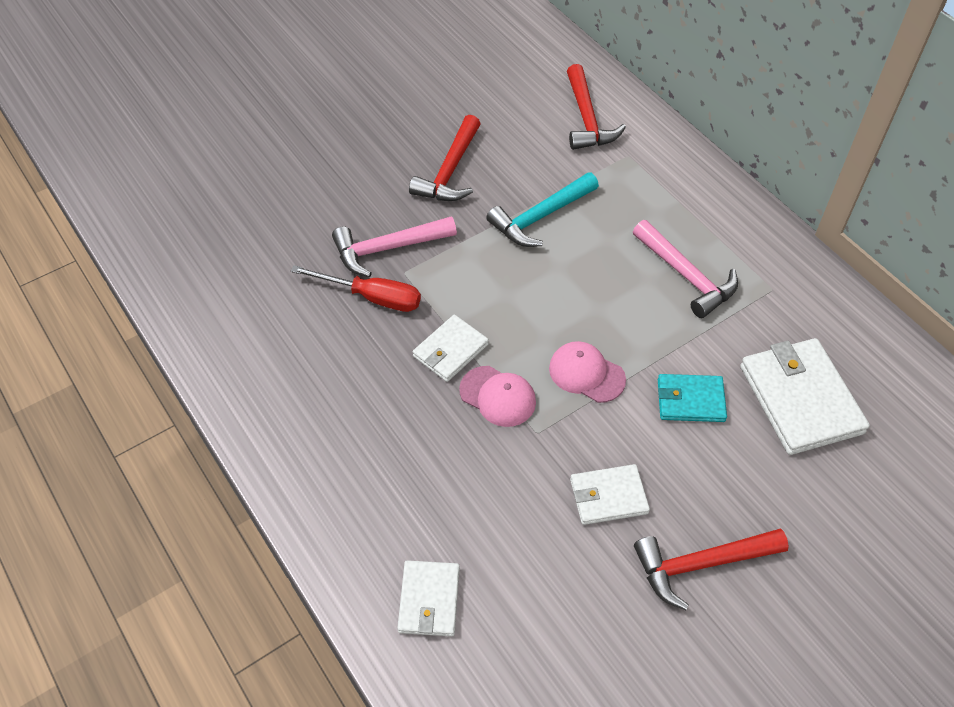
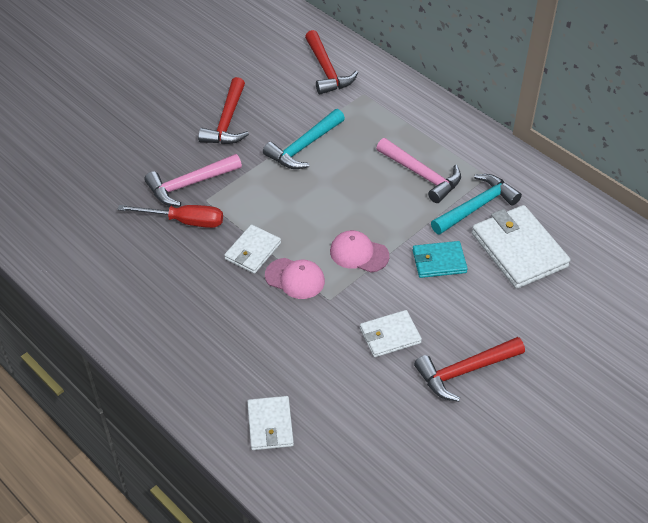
camera: 10 degrees left, 5 degrees down
none -> turquoise hammer [431,174,522,235]

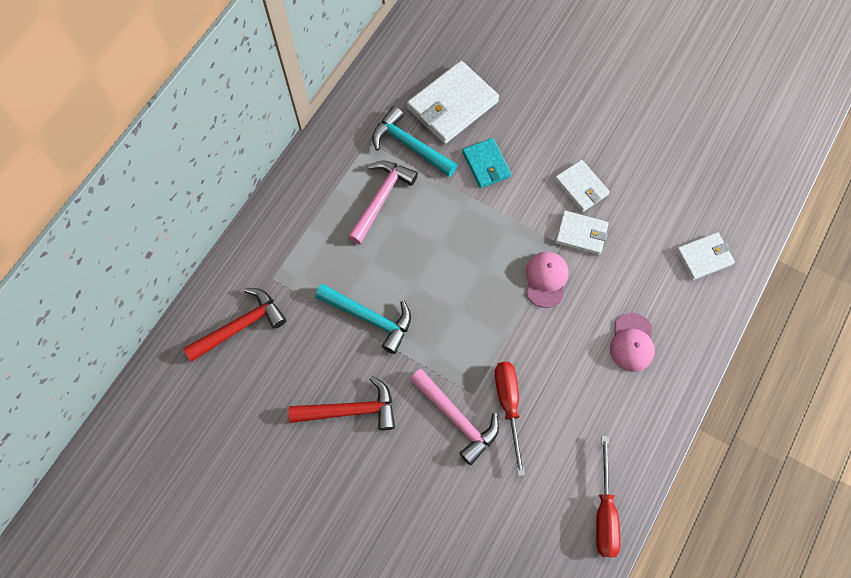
camera: 105 degrees left, 20 degrees up
white wallet [224,225,281,274] -> white wallet moved to [555,210,609,255]
pink cap [330,230,389,273] -> pink cap moved to [610,313,655,372]
red hammer [414,337,525,402] -> none
none -> red screwdriver [596,436,620,557]

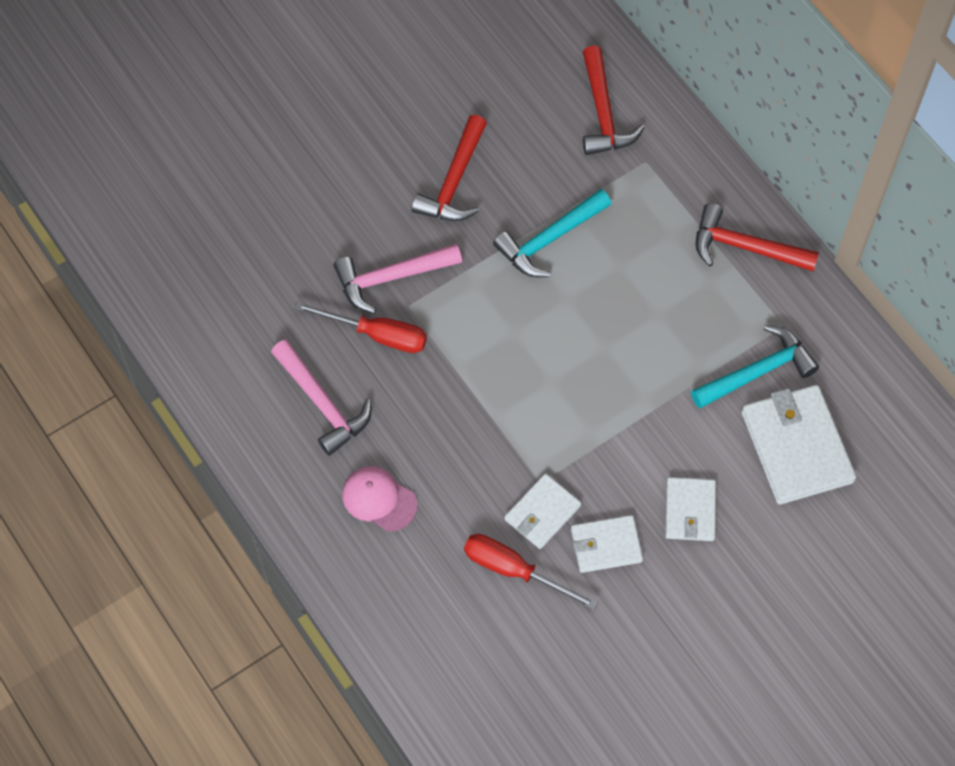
camera: 115 degrees right, 5 degrees down
pink hammer [347,160,418,245] -> pink hammer moved to [271,340,371,456]
turquoise wallet [462,138,511,188] -> none
pink cap [526,252,568,308] -> none
red screwdriver [596,436,620,557] -> red screwdriver moved to [464,534,598,610]
white wallet [676,232,735,280] -> white wallet moved to [666,477,716,541]
none -> red hammer [695,203,819,271]

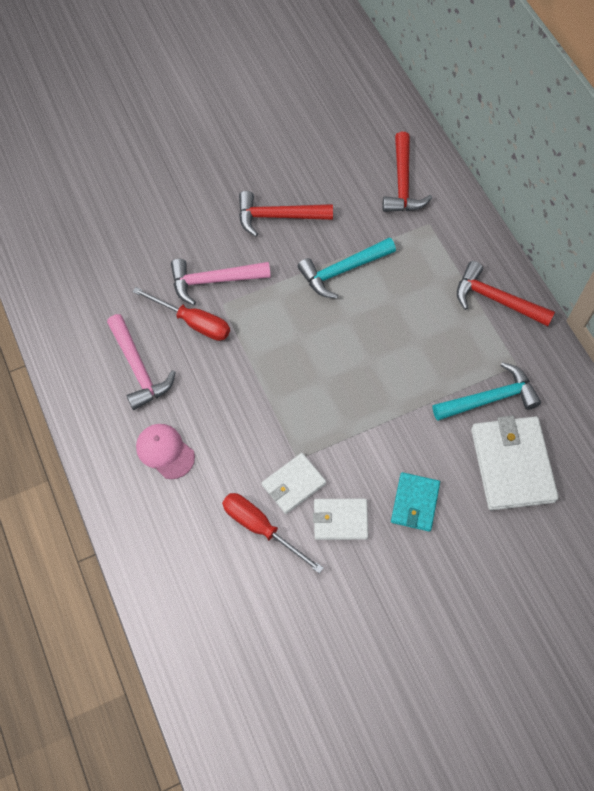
camera: 10 degrees right, 0 degrees up
red hammer [411,115,487,221] -> red hammer turned 60 degrees clockwise [239,191,333,237]
white wallet [666,477,716,541] -> turquoise wallet [391,472,440,531]

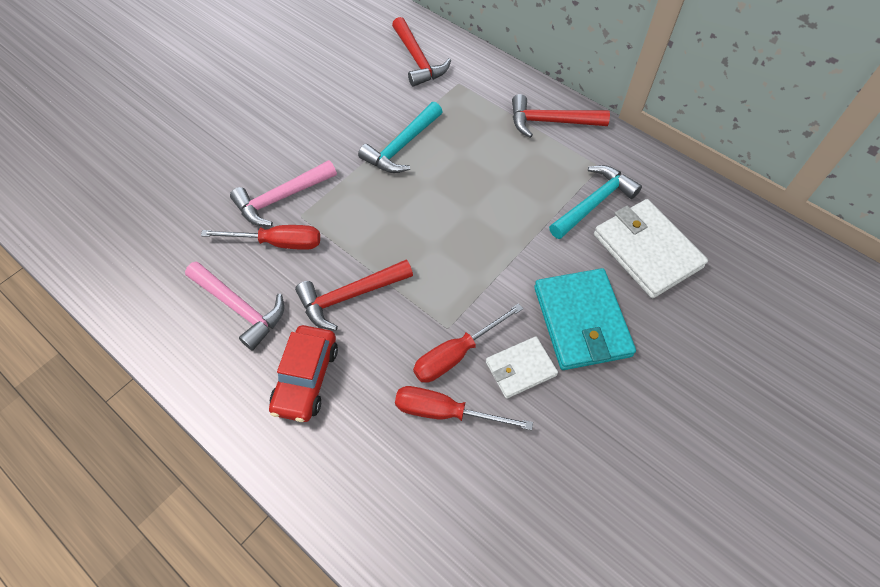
camera: 25 degrees left, 5 degrees down
pink cap [136,424,195,479] -> red car [269,325,338,422]
red hammer [239,191,333,237] -> red hammer moved to [295,260,413,331]
white wallet [262,453,326,514] -> red screwdriver [413,303,523,383]
turquoise wallet [391,472,440,531] -> turquoise wallet [534,268,636,370], size x1.72

